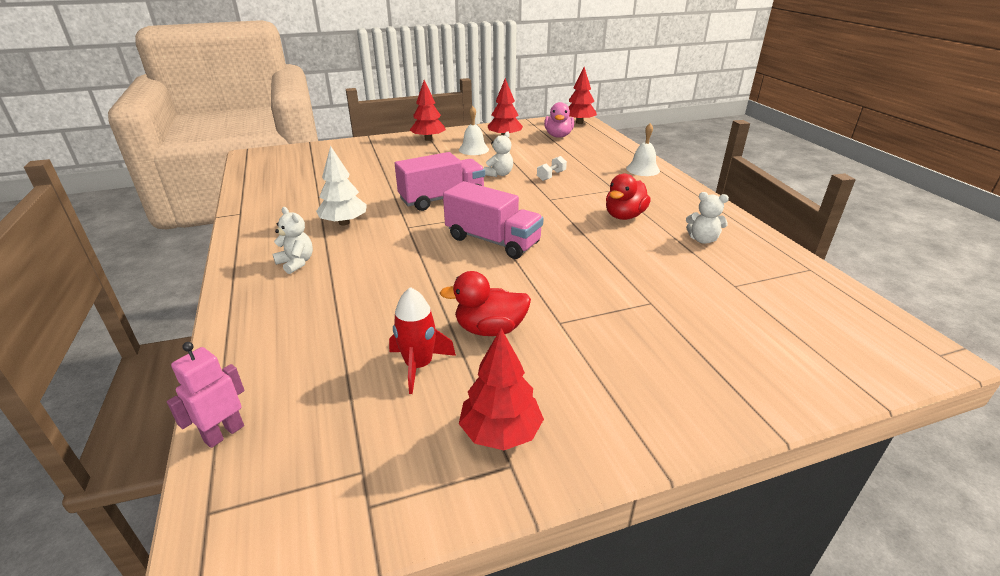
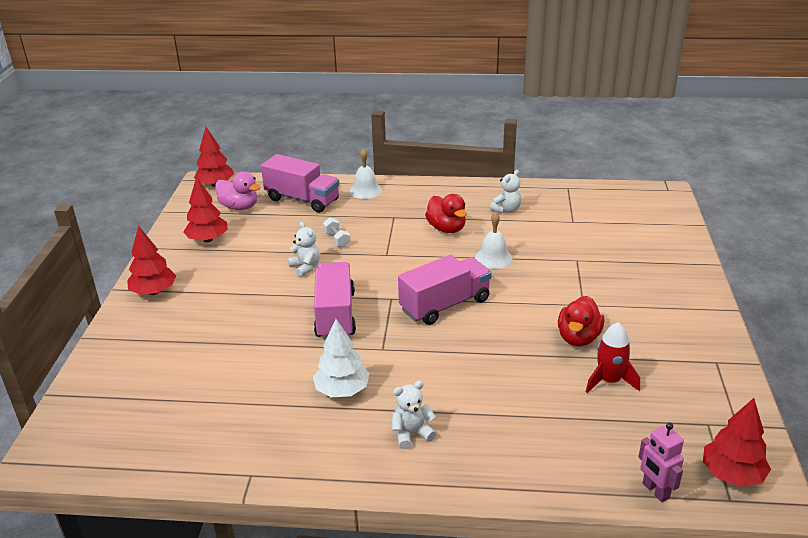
camera: 65 degrees left, 0 degrees up
white bell [459,106,489,155] -> white bell moved to [475,212,513,269]
red tree [459,328,544,450] -> red tree moved to [703,398,771,487]
none -> pink truck [261,154,340,213]

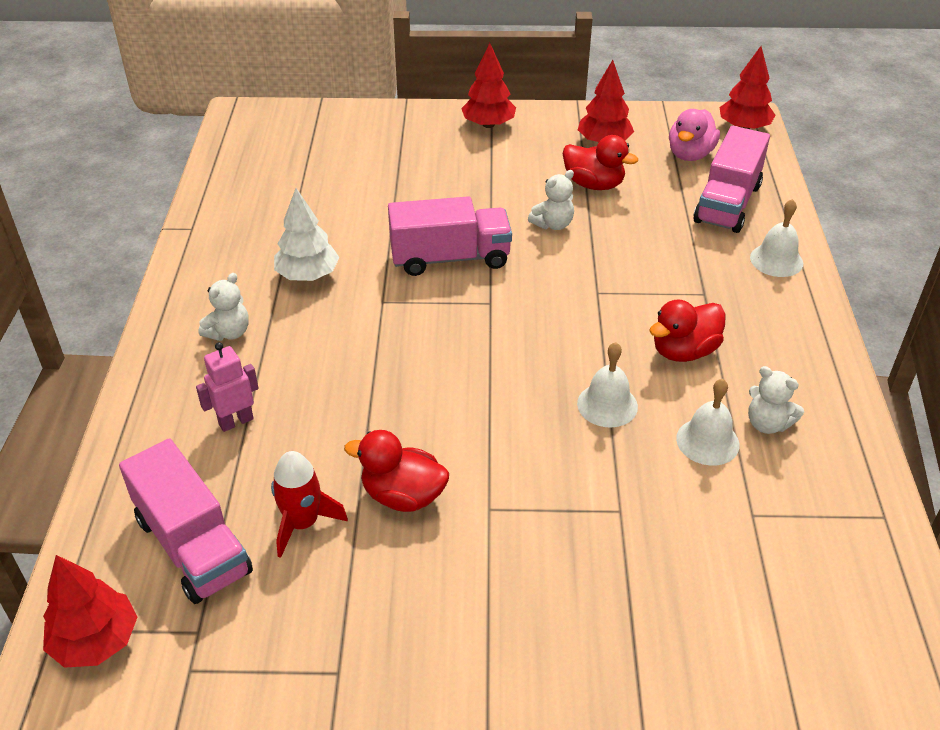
camera: 85 degrees right, 10 degrees up
white dumbbell [323,217,351,248] -> none
white teddy bear [392,381,436,449] -> white teddy bear turned 60 degrees clockwise [199,273,249,341]
pink truck [398,255,492,325] -> pink truck moved to [119,439,253,604]
pink robot [638,423,684,502] -> pink robot moved to [196,342,259,432]
none -> red duck [563,135,638,190]
none -> white bell [676,379,739,466]

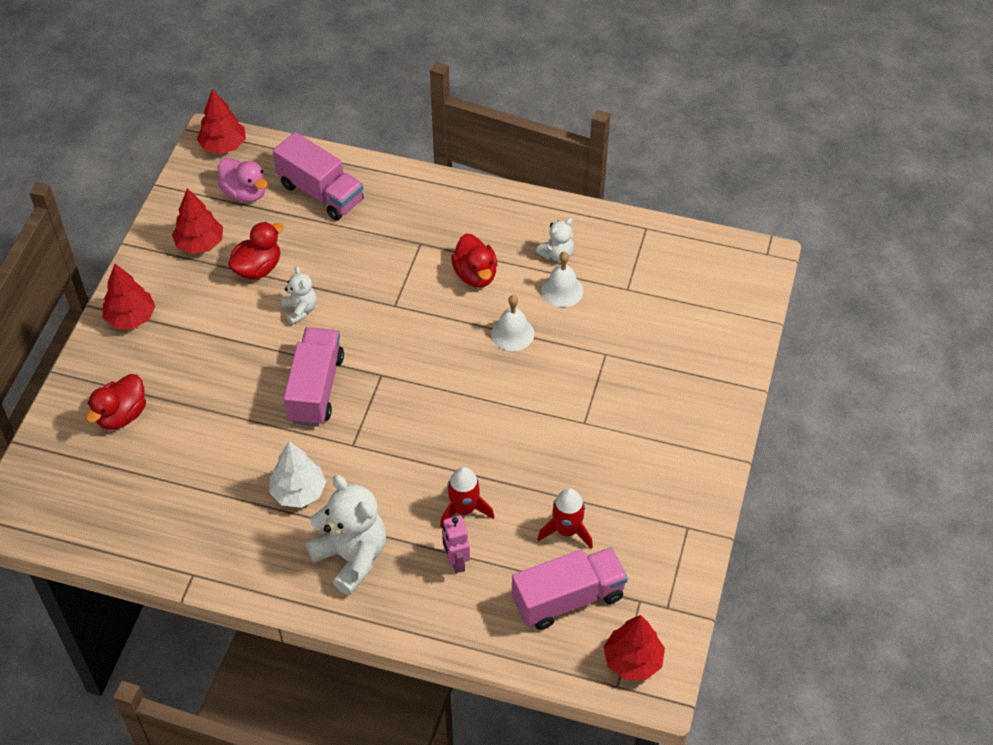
camera: 75 degrees left, 10 degrees up
white teddy bear [199,273,249,341] -> white teddy bear [306,475,386,595], size x1.90
red duck [344,430,449,512] -> red duck moved to [86,374,146,430]
white bell [750,199,803,277] -> none
none -> red rocket [440,467,494,528]

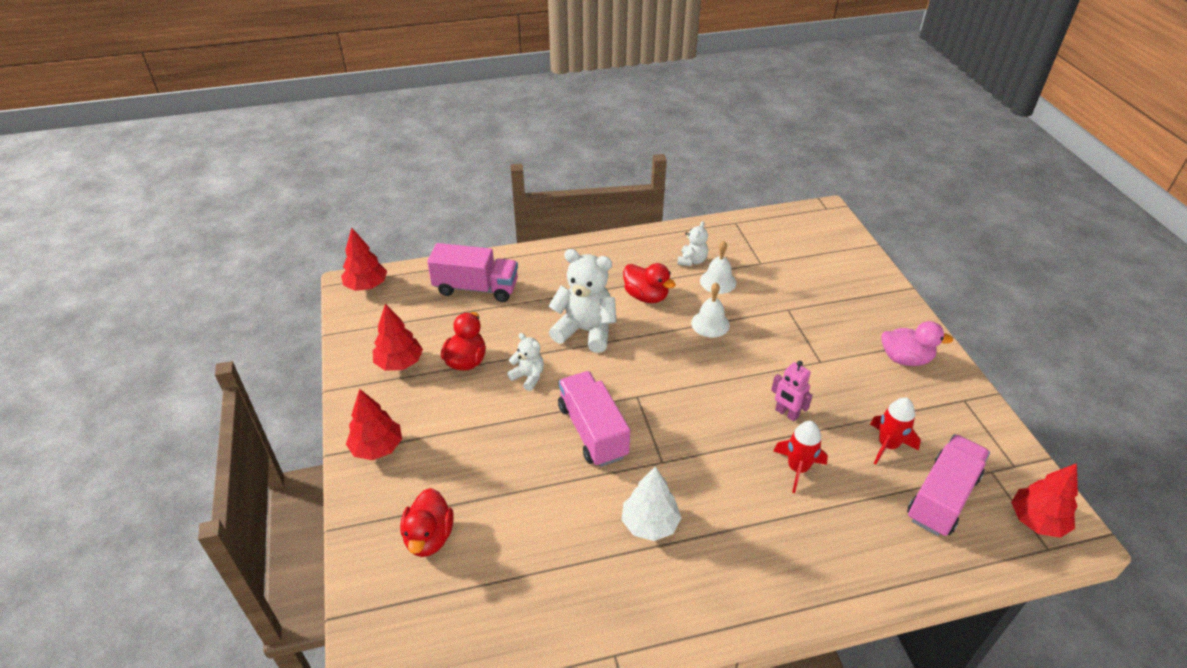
camera: 30 degrees left, 10 degrees down
pink duck [218,158,268,203] -> pink duck moved to [882,321,953,366]
white teddy bear [306,475,386,595] -> white teddy bear moved to [549,249,617,353]
pink robot [442,516,470,573] -> pink robot moved to [771,361,813,422]

